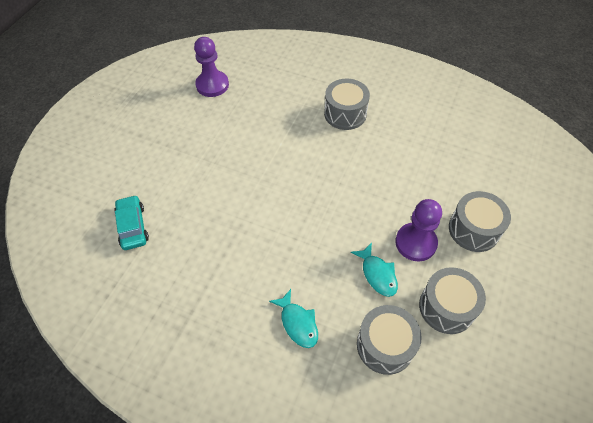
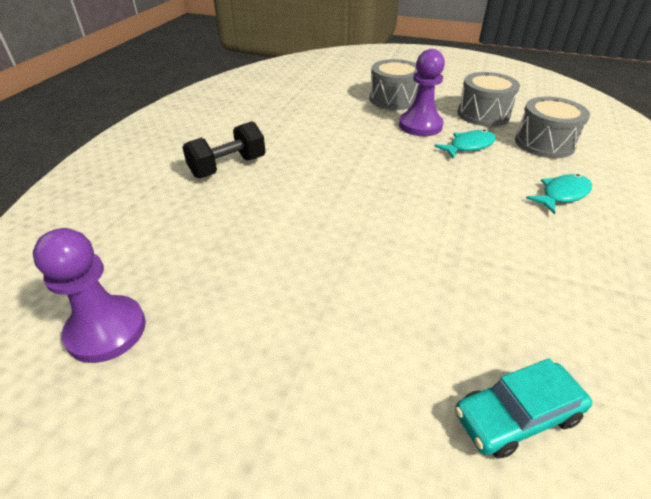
camera: 95 degrees left, 15 degrees down
grey drum [324,79,370,130] -> black dumbbell [182,121,265,178]

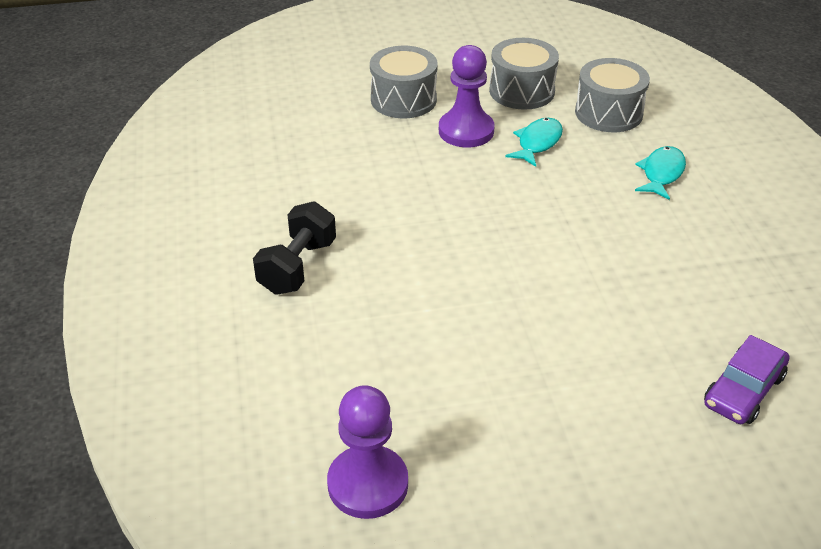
camera: 30 degrees left, 0 degrees up
turquoise car [455,358,593,458] -> purple car [704,335,789,424]

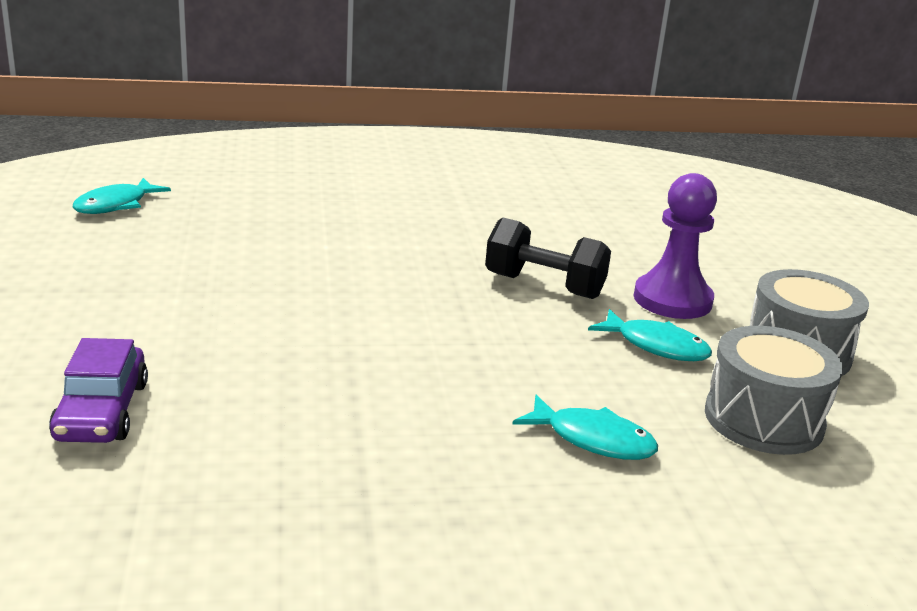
camera: 90 degrees right, 15 degrees down
black dumbbell [253,201,336,295] -> black dumbbell moved to [485,218,611,299]
purple pawn [327,385,408,519] -> turquoise fish [73,178,171,214]
grey drum [370,46,437,118] -> none
purple car [704,335,789,424] -> purple car turned 135 degrees counterclockwise [49,338,148,443]

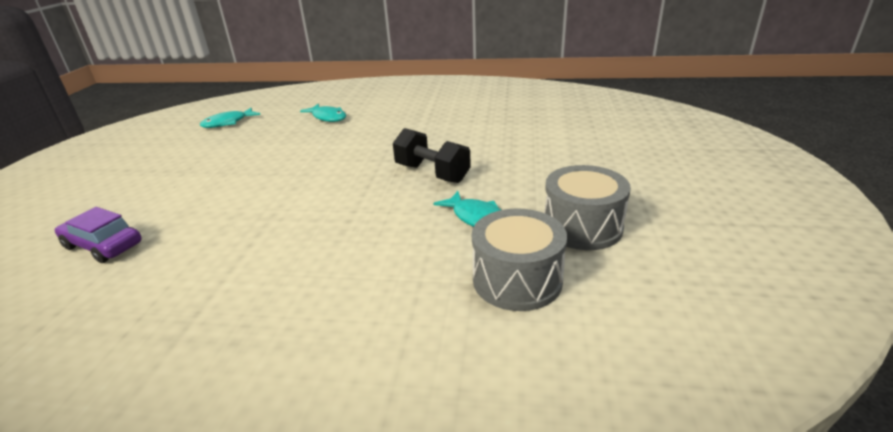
camera: 20 degrees right, 5 degrees up
purple car [49,338,148,443] -> purple car turned 105 degrees clockwise [55,207,142,263]
turquoise fish [512,395,658,460] -> turquoise fish moved to [300,104,346,122]
purple pawn [634,173,717,319] -> none

